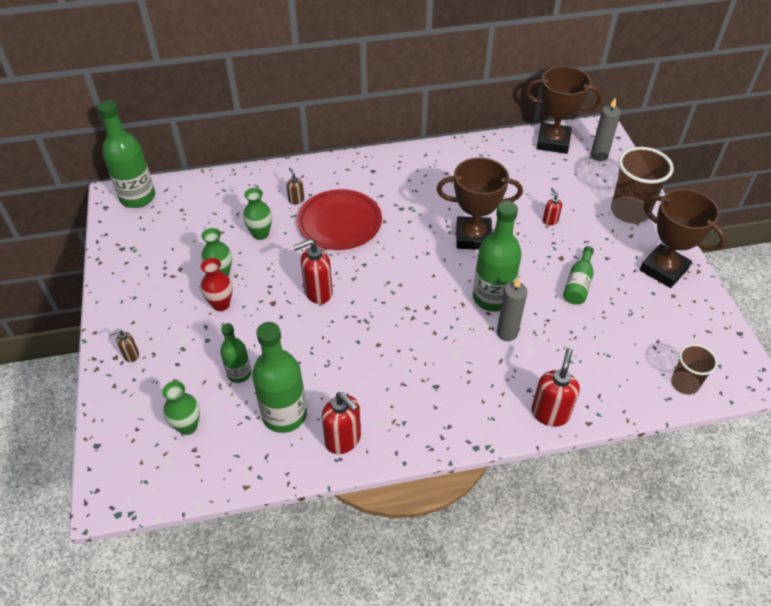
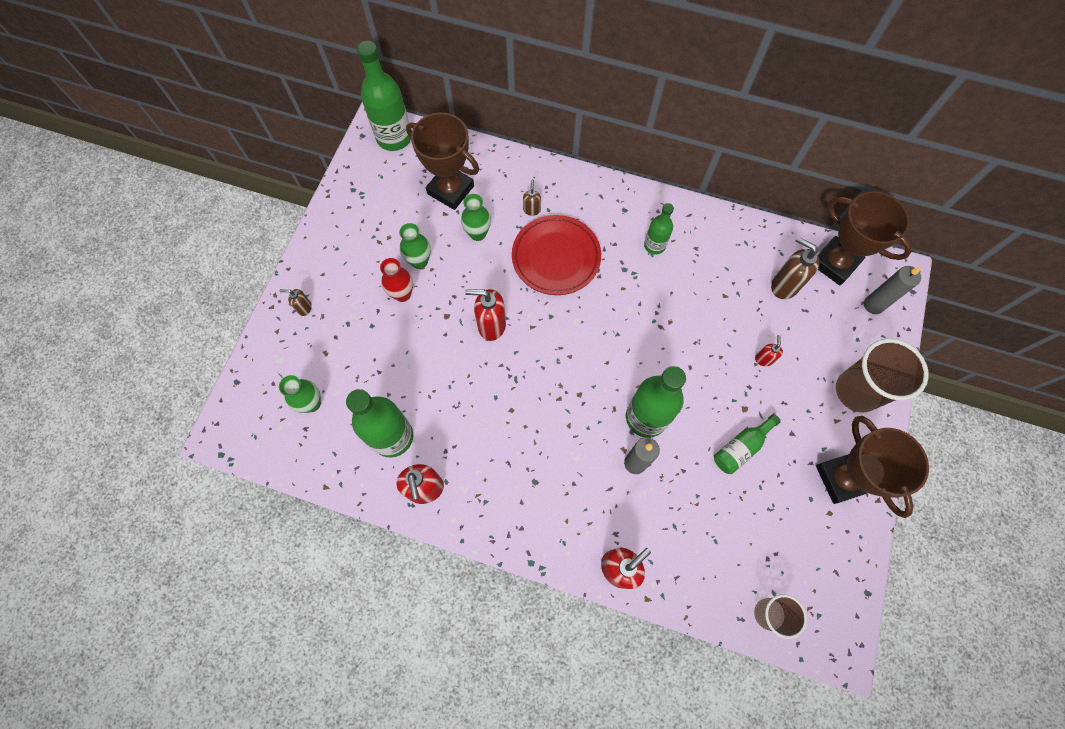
camera: 30 degrees right, 20 degrees up
green bottle [220,323,251,383] -> green bottle moved to [644,203,674,255]
brown trophy [436,157,523,250] -> brown trophy moved to [406,113,479,210]
none -> brown soap dispenser [771,237,820,299]

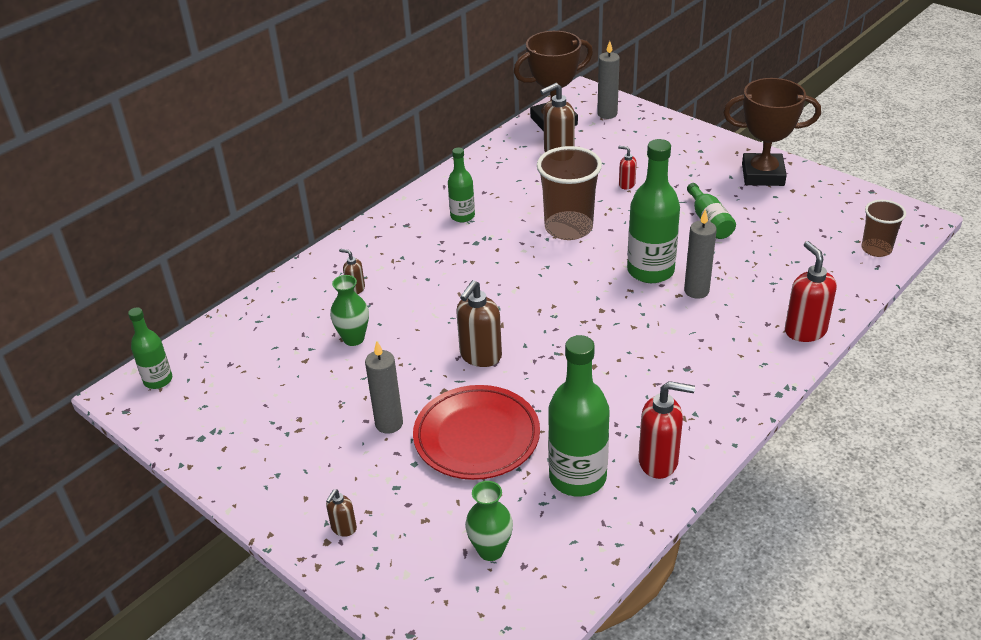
camera: 65 degrees left, 30 degrees down
green bottle [357,41,411,151] -> green bottle [128,307,172,389], size x0.57
red vase [380,258,413,302] -> grey candle [365,341,403,434]
green vase [399,223,431,269] -> none
brown trophy [406,113,479,210] -> none
red soap dispenser [465,289,506,341] -> brown soap dispenser [456,280,502,367]
red plate [512,215,601,295] -> red plate moved to [413,385,540,480]
brown cup [836,339,929,412] -> brown cup moved to [537,146,602,240]

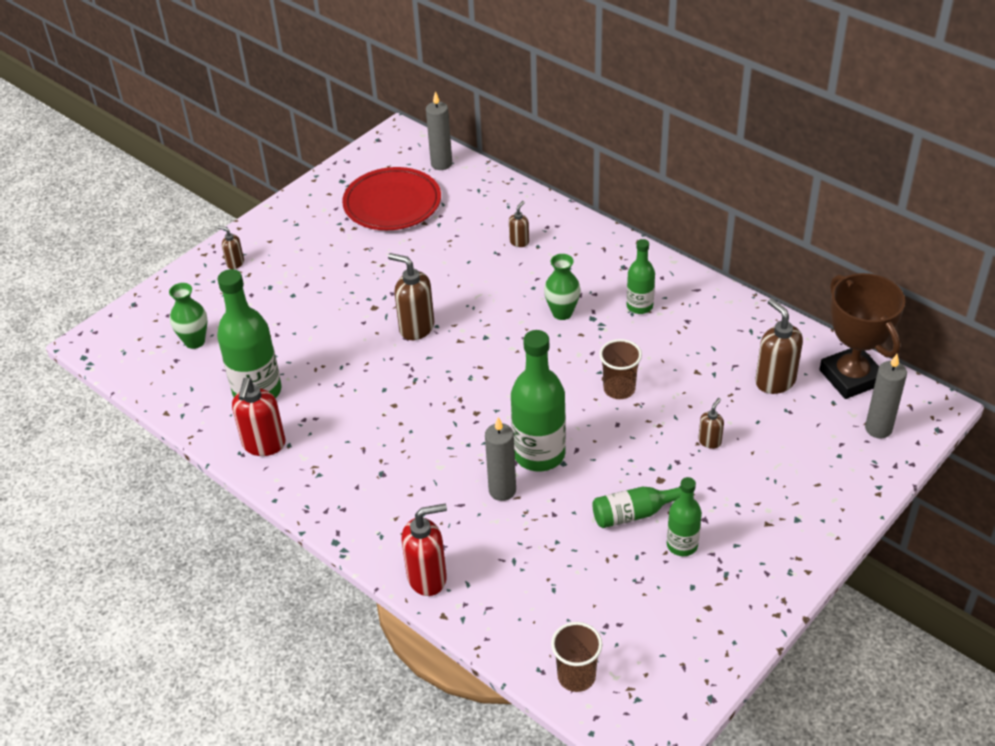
camera: 90 degrees right, 5 degrees up
green bottle [128,307,172,389] -> green bottle moved to [667,477,702,556]
green vase [330,275,369,346] -> green vase moved to [544,254,581,320]
grey candle [365,341,403,434] -> grey candle moved to [426,91,452,170]
red plate [413,385,540,480] -> red plate moved to [342,167,441,230]
brown cup [537,146,602,240] -> brown cup [599,339,642,399], size x0.59
red soap dispenser [618,146,636,189] -> brown soap dispenser [698,398,724,449]
brown trophy [723,78,821,186] -> none

